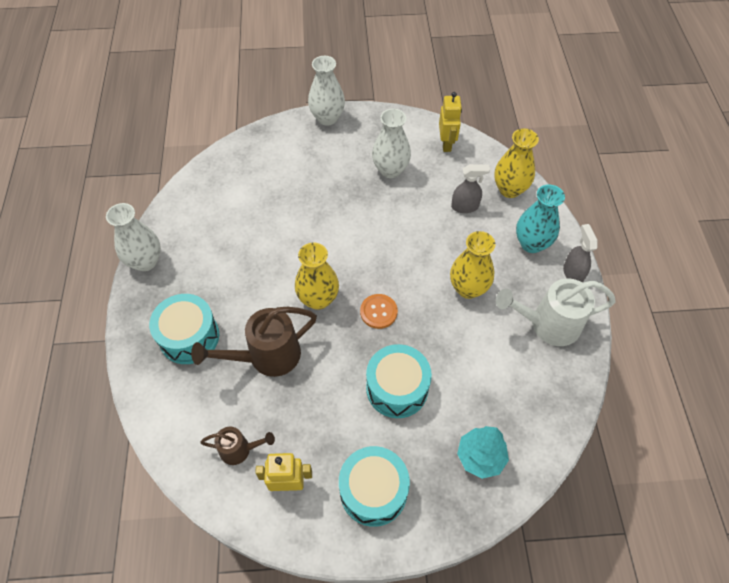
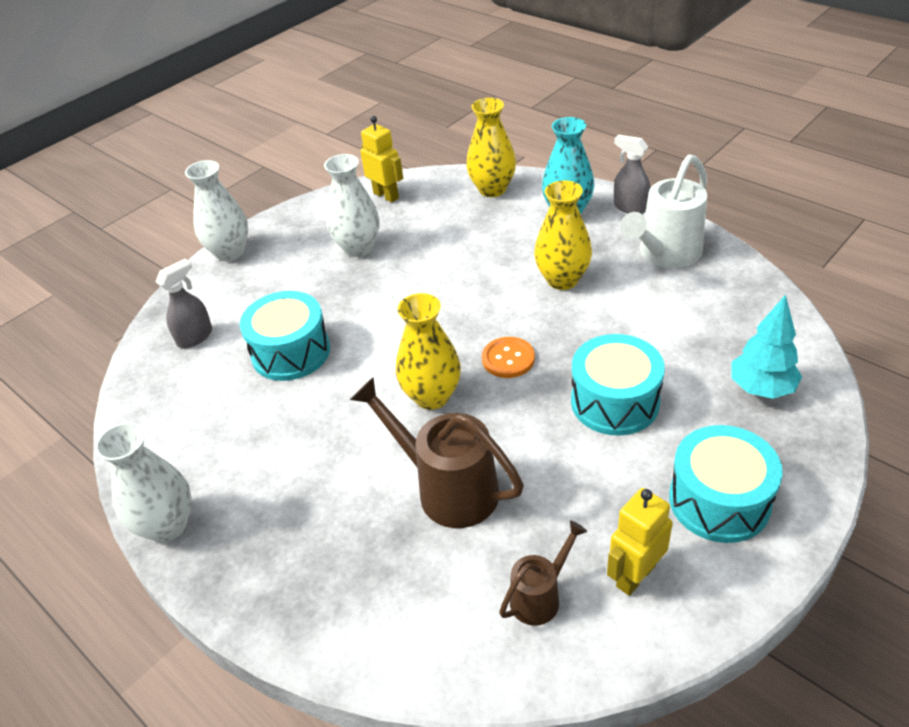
camera: 40 degrees left, 15 degrees down
turquoise drum [149,294,219,364] -> turquoise drum moved to [240,291,330,381]
brown watering can [191,307,317,377] -> brown watering can turned 105 degrees clockwise [350,377,524,528]
grey spray bottle [451,164,490,213] -> grey spray bottle moved to [156,259,212,348]

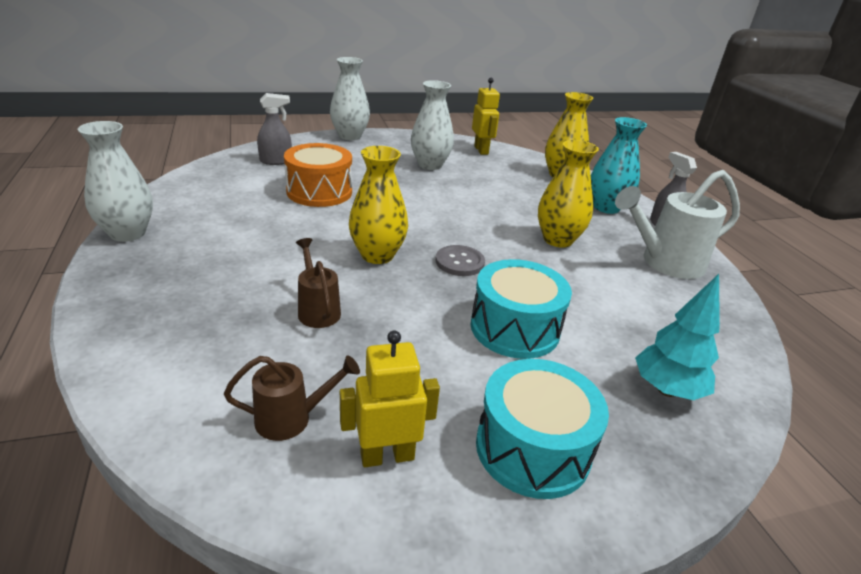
camera: 25 degrees right, 10 degrees down
turquoise drum [240,291,330,381] -> orange drum [284,143,352,207]
brown watering can [350,377,524,528] -> brown watering can [296,238,341,328], size x0.56
orange button [482,337,535,378] -> grey button [436,245,485,276]

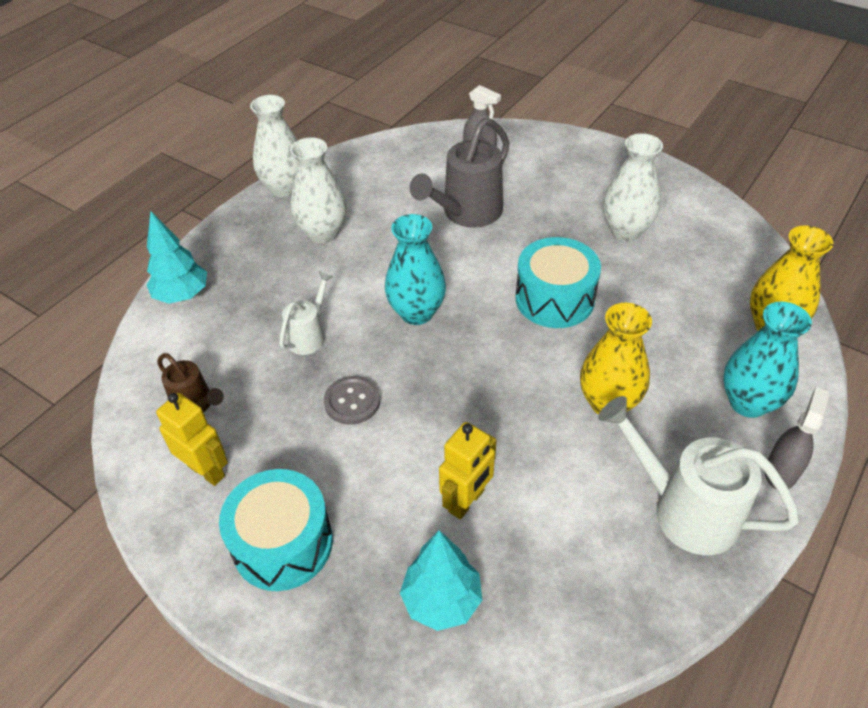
camera: 55 degrees right, 15 degrees up
orange drum [284,143,352,207] -> grey watering can [410,118,510,228]
brown watering can [296,238,341,328] -> white watering can [279,271,334,355]
white vase [330,57,370,140] -> white vase moved to [290,137,347,243]
yellow vase [349,146,408,264] -> turquoise vase [385,214,446,325]
grey button [436,245,485,276] -> grey button moved to [324,376,380,425]
turquoise drum [471,259,572,359] -> turquoise drum moved to [515,237,601,328]
yellow robot [472,78,500,155] -> yellow robot moved to [439,422,496,520]
none -> turquoise tree [147,211,207,304]

